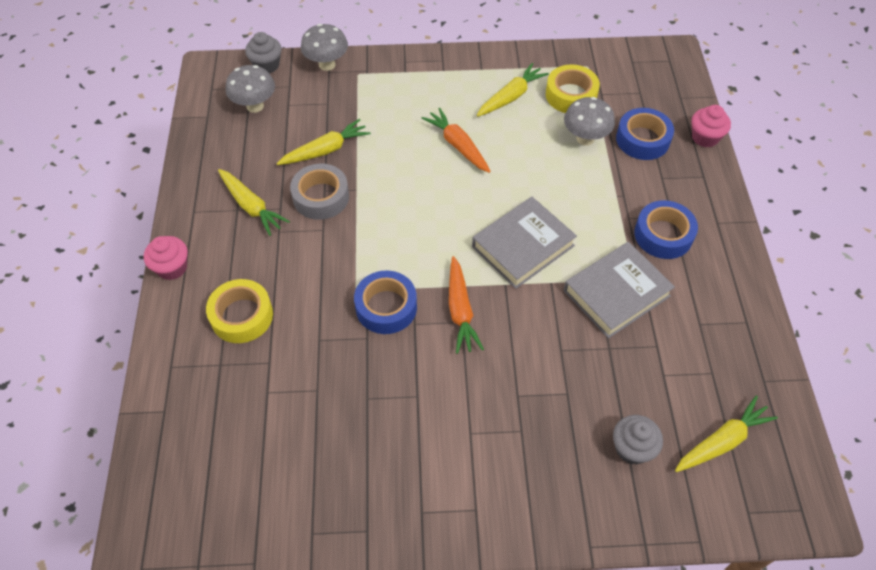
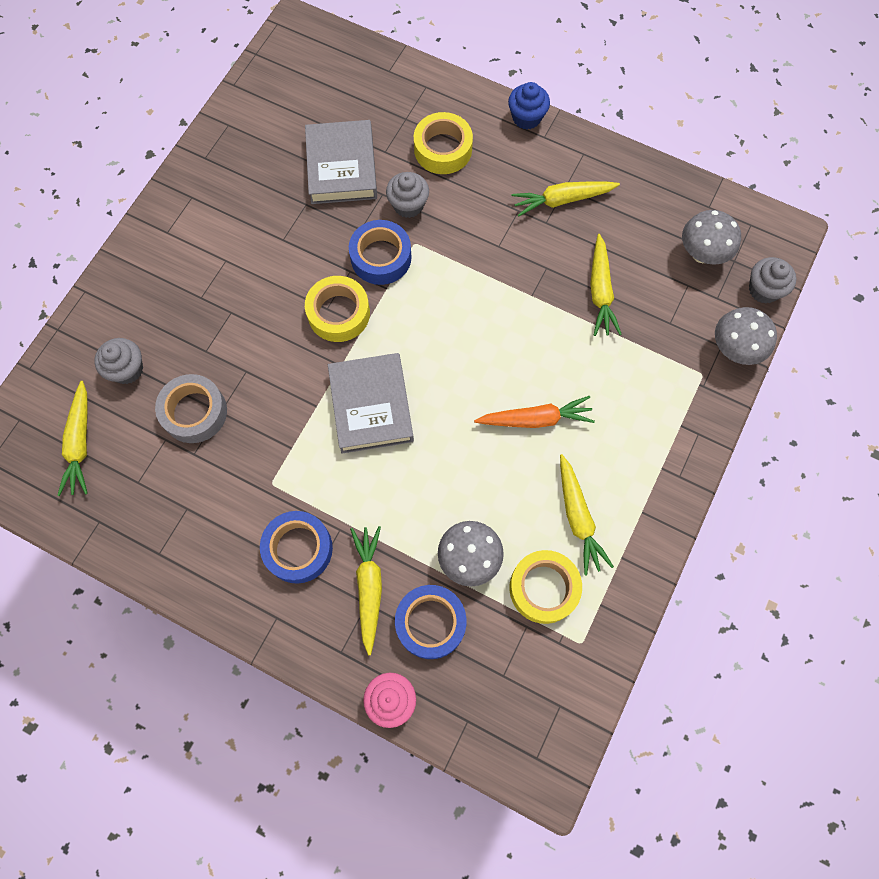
camera: 120 degrees right, 15 degrees up
pink cupcake [144,236,188,280] -> blue cupcake [508,82,550,130]
grey tape [290,164,349,220] -> grey tape moved to [155,374,227,443]
orange carrot [449,256,484,354] -> yellow tape [305,276,370,342]
grey book [564,242,675,338] -> grey book moved to [305,120,377,204]
none -> yellow carrot [350,526,382,655]
none -> grey cupcake [386,172,429,218]

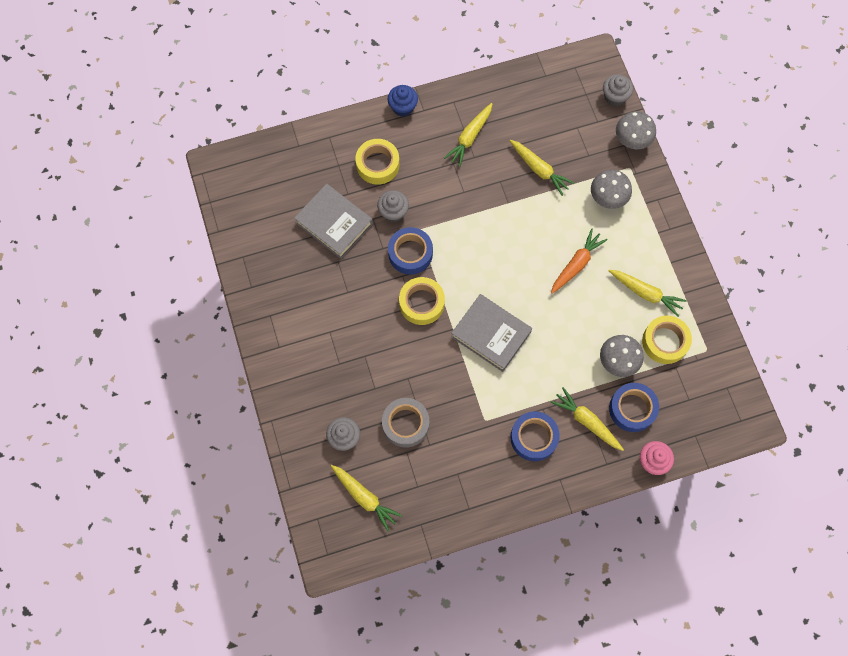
camera: 45 degrees left, 0 degrees up
grey mushroom [682,210,741,265] -> grey mushroom moved to [591,170,632,209]

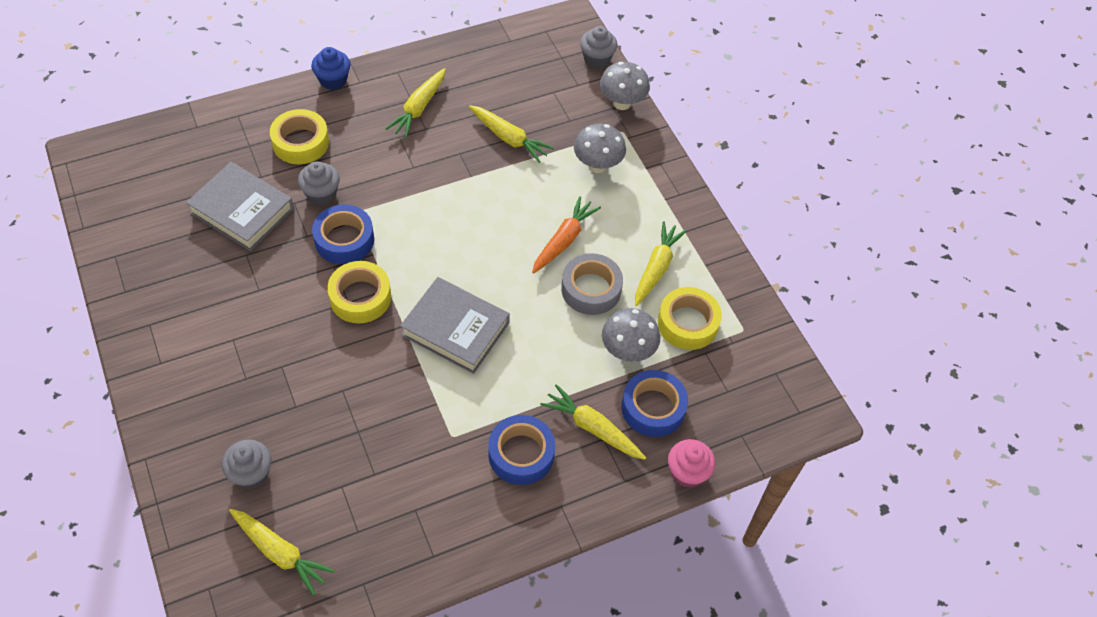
camera: 10 degrees left, 15 degrees down
grey tape [382,398,429,448] -> grey tape moved to [561,253,623,315]
yellow carrot [609,270,687,317] -> yellow carrot turned 90 degrees counterclockwise [635,221,687,306]

